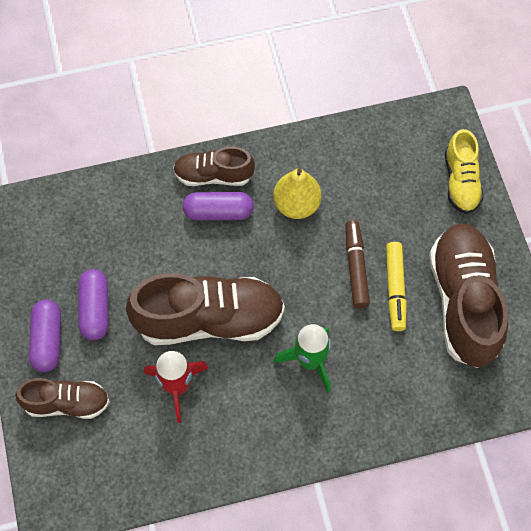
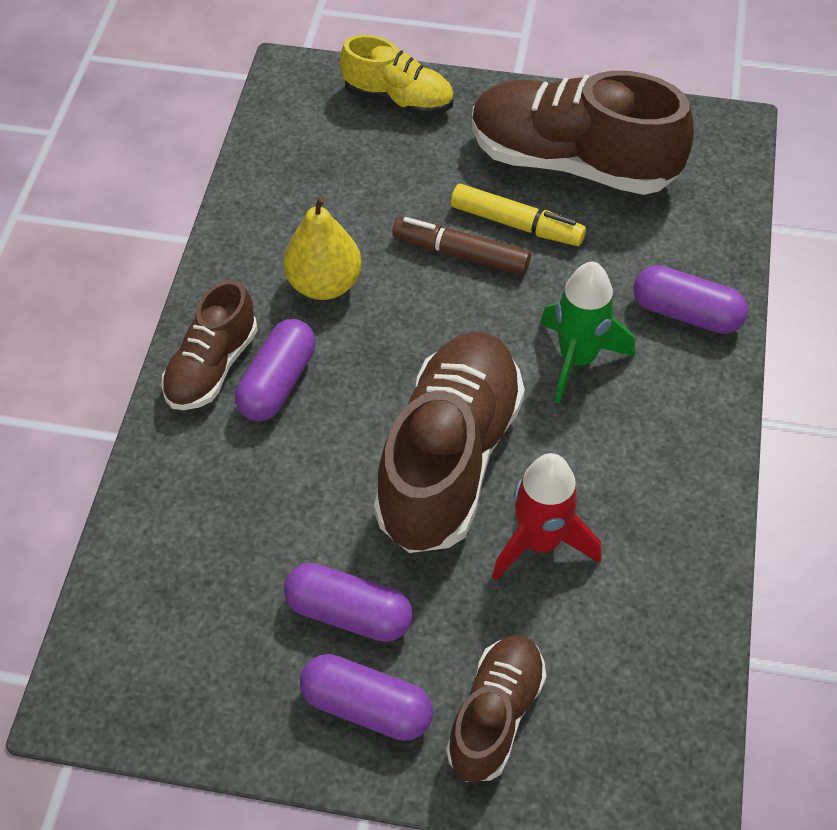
camera: 65 degrees left, 10 degrees down
none -> purple capsule [634,265,748,334]

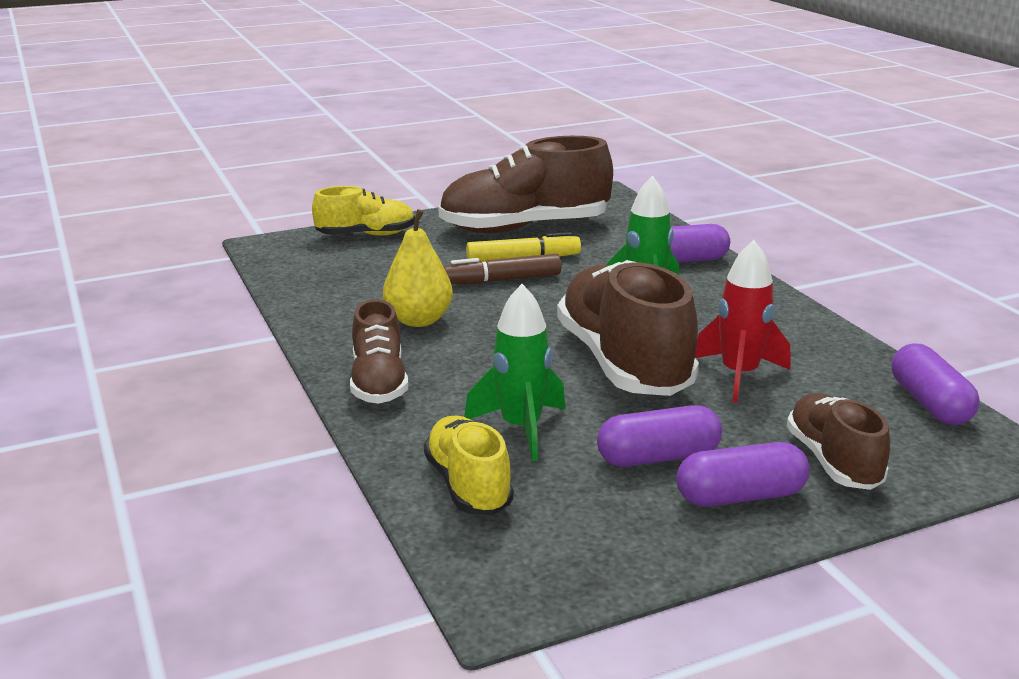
camera: 35 degrees left, 30 degrees down
purple capsule [235,319,316,421] -> purple capsule moved to [892,344,980,425]
none -> yellow shoe [424,416,514,515]
none -> green rocket [464,284,566,461]

